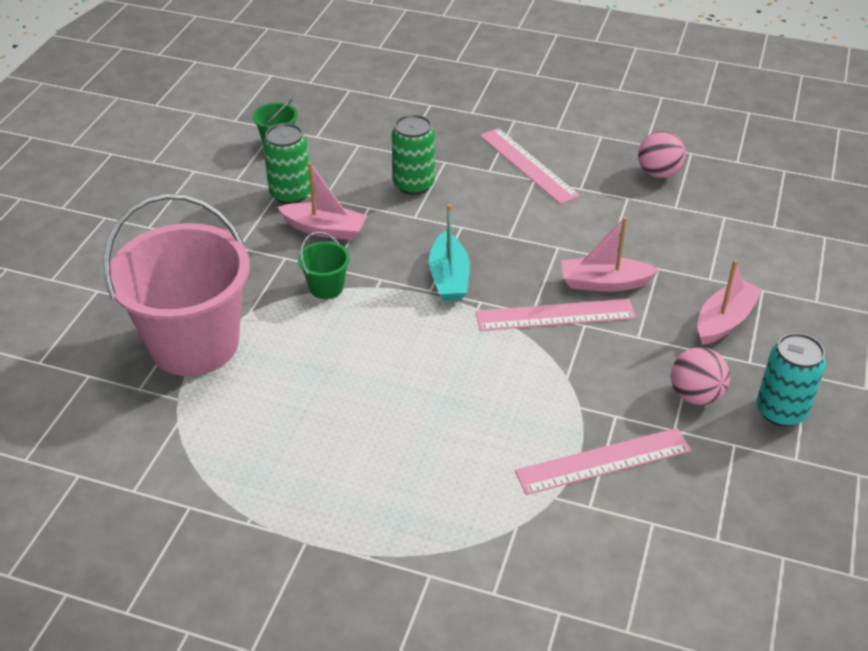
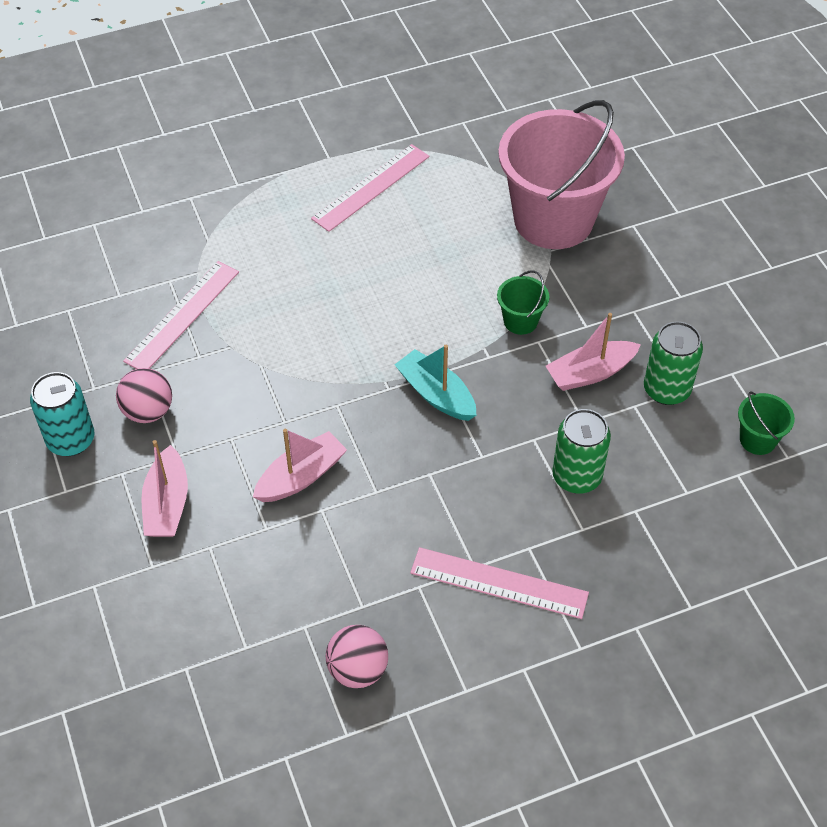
camera: 140 degrees right, 10 degrees up
pink ruler [476,299,636,331] -> pink ruler moved to [311,144,429,232]

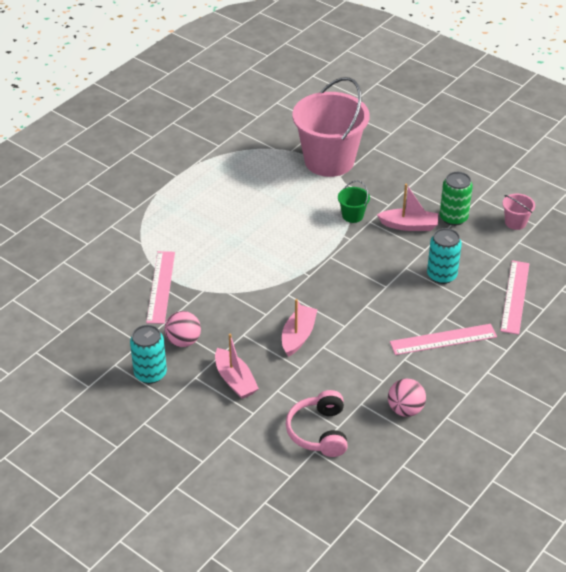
camera: 30 degrees left, 10 degrees down
pink ruler [311,144,429,232] -> pink ruler moved to [500,260,530,335]
turquoise boat [395,345,476,421] -> none
pink boat [546,313,641,391] -> pink boat turned 120 degrees counterclockwise [377,184,438,231]
green can [552,409,611,494] -> turquoise can [427,228,462,284]
green bucket [738,391,795,455] -> pink bucket [503,194,535,230]
none -> pink headphones [286,390,348,457]

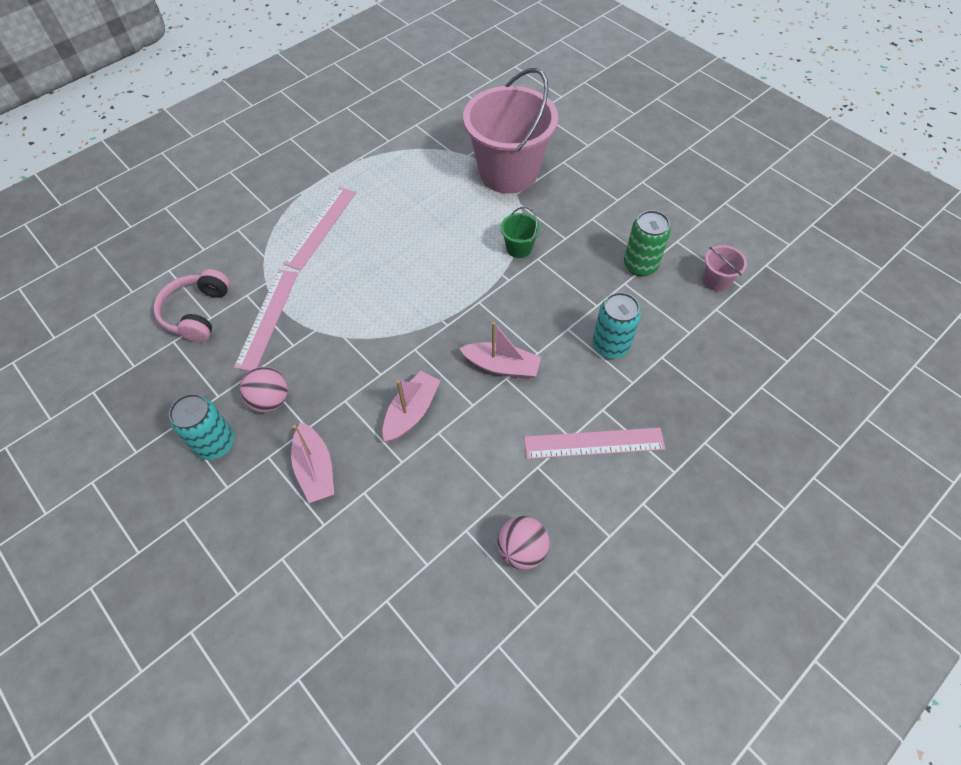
camera: 10 degrees right, 15 degrees up
pink headphones [286,390,348,457] -> pink headphones moved to [153,269,230,343]
pink boat [377,184,438,231] -> pink boat moved to [459,322,541,379]
pink ruler [500,260,530,335] -> pink ruler moved to [283,187,356,271]

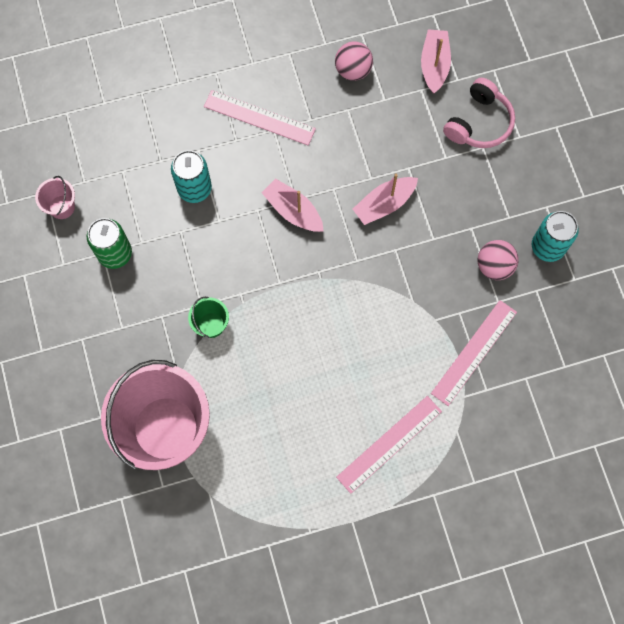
camera: 155 degrees left, 15 degrees up
pink headphones [153,269,230,343] -> pink headphones moved to [443,78,515,148]
pink boat [291,422,334,503] -> pink boat moved to [421,29,451,94]

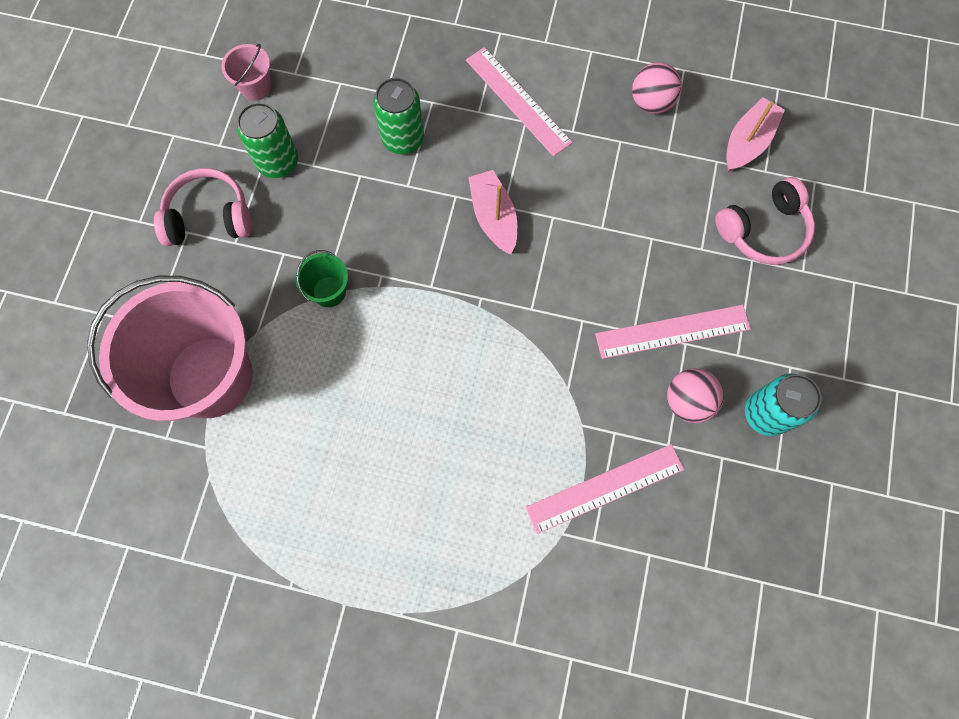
camera: 30 degrees right, 0 degrees up
turquoise can [171,150,212,203] -> green can [373,78,424,154]
pink ruler [336,396,442,494] -> pink ruler moved to [595,305,751,359]
pink boat [353,174,418,225] -> none
none -> pink headphones [154,168,252,246]

